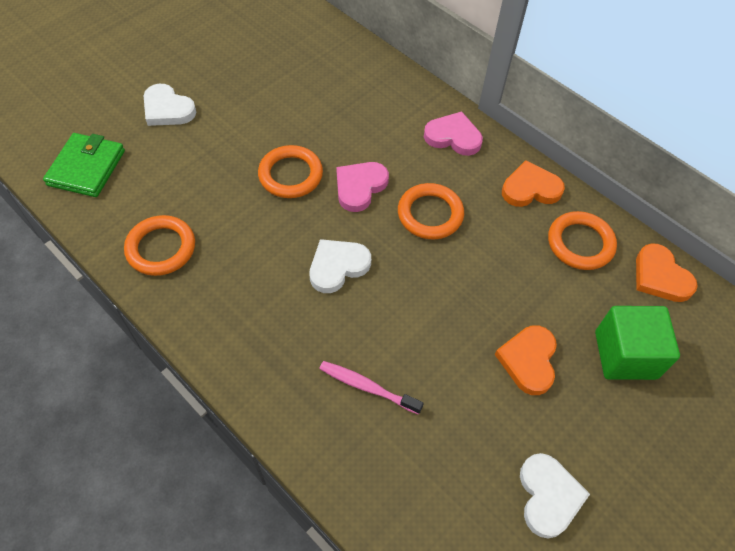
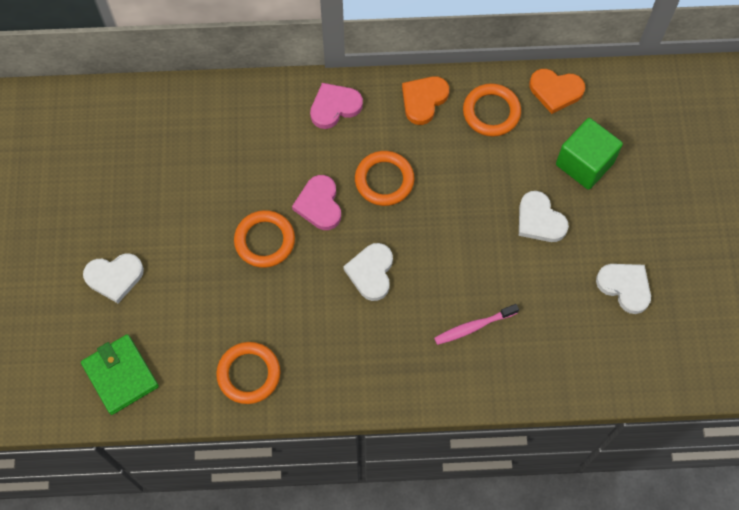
camera: 45 degrees left, 10 degrees up
orange heart [495,325,557,395] -> white heart [519,191,569,242]

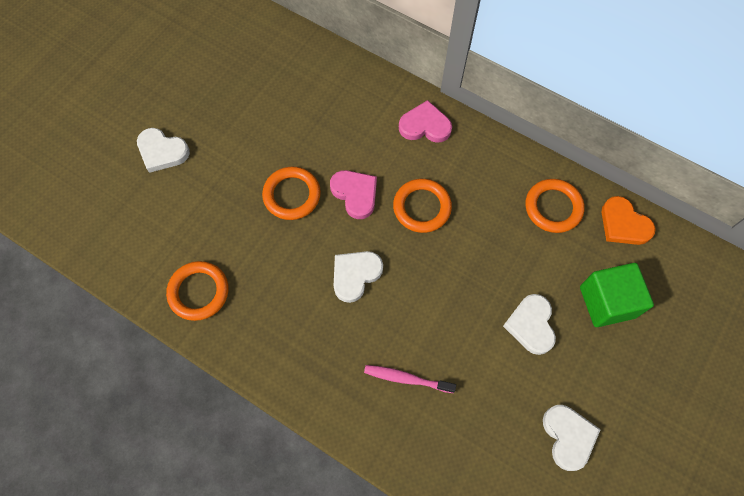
camera: 35 degrees right, 0 degrees up
green wallet [81,334,159,415] -> none
pink heart [292,175,341,230] -> pink heart turned 120 degrees clockwise [330,170,377,219]
orange heart [402,76,449,125] -> none

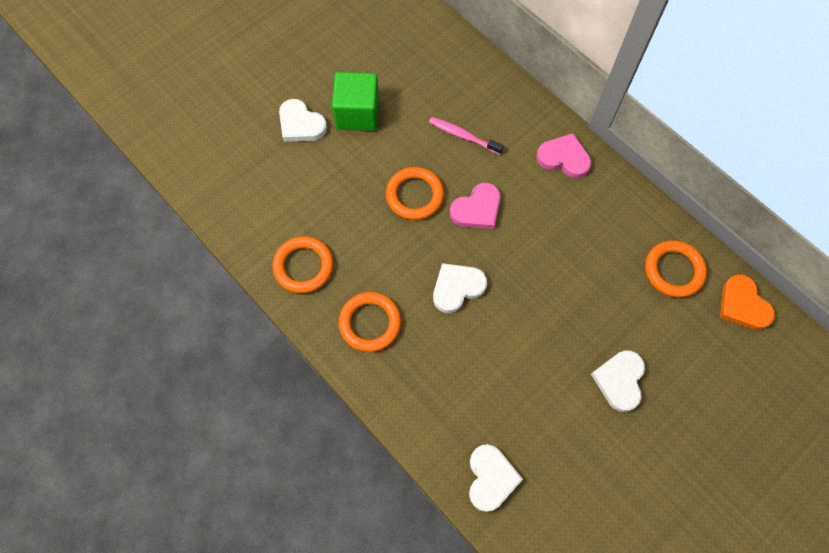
camera: 15 degrees right, 0 degrees up
pink heart [330,170,377,219] -> pink heart turned 75 degrees clockwise [450,183,501,229]
pink toothbrush [364,365,456,393] -> pink toothbrush moved to [429,117,504,155]
orange ring [393,179,452,233] -> orange ring moved to [338,292,401,352]
white heart [543,405,601,471] -> white heart moved to [469,444,523,512]
green cube [580,263,654,327] -> green cube moved to [332,72,379,131]

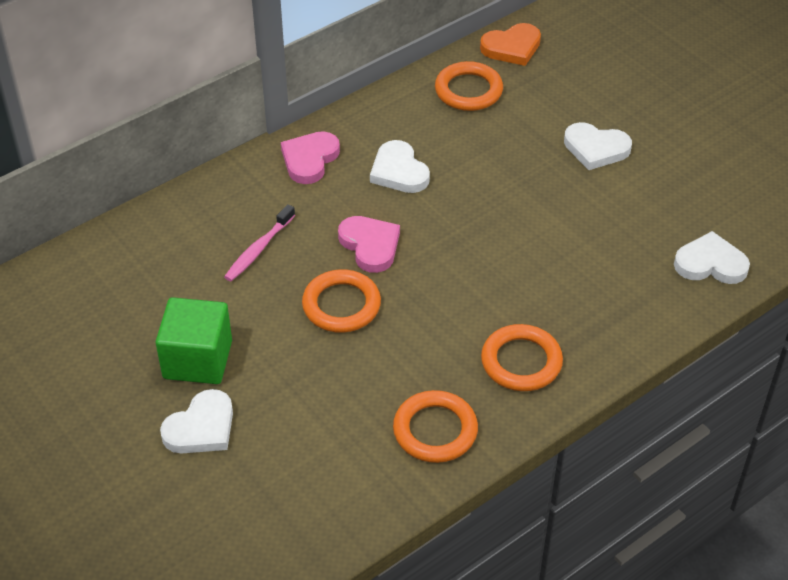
camera: 85 degrees left, 20 degrees down
white heart [433,263,487,313] -> white heart moved to [370,140,430,193]

